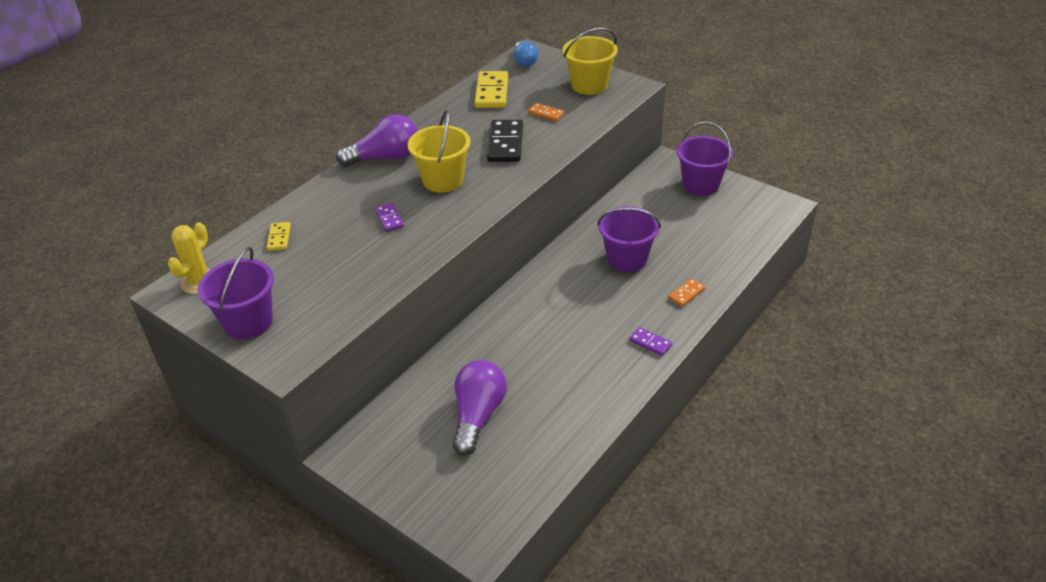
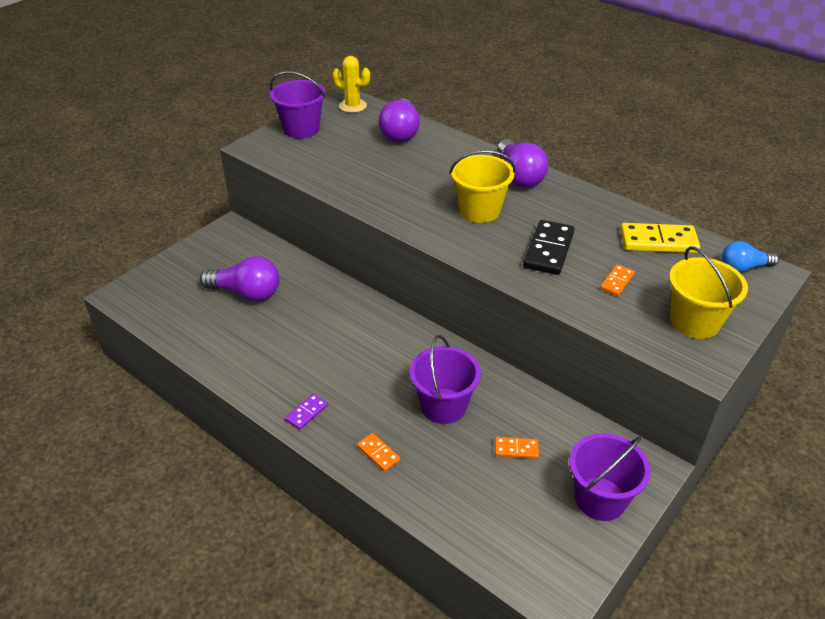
camera: 90 degrees right, 0 degrees up
yellow domino [267,222,291,250] -> purple light bulb [379,98,420,142]
purple domino [375,203,404,232] -> none
black domino [487,120,523,162] -> black domino turned 75 degrees counterclockwise [523,220,574,275]
none -> orange domino [495,437,539,459]

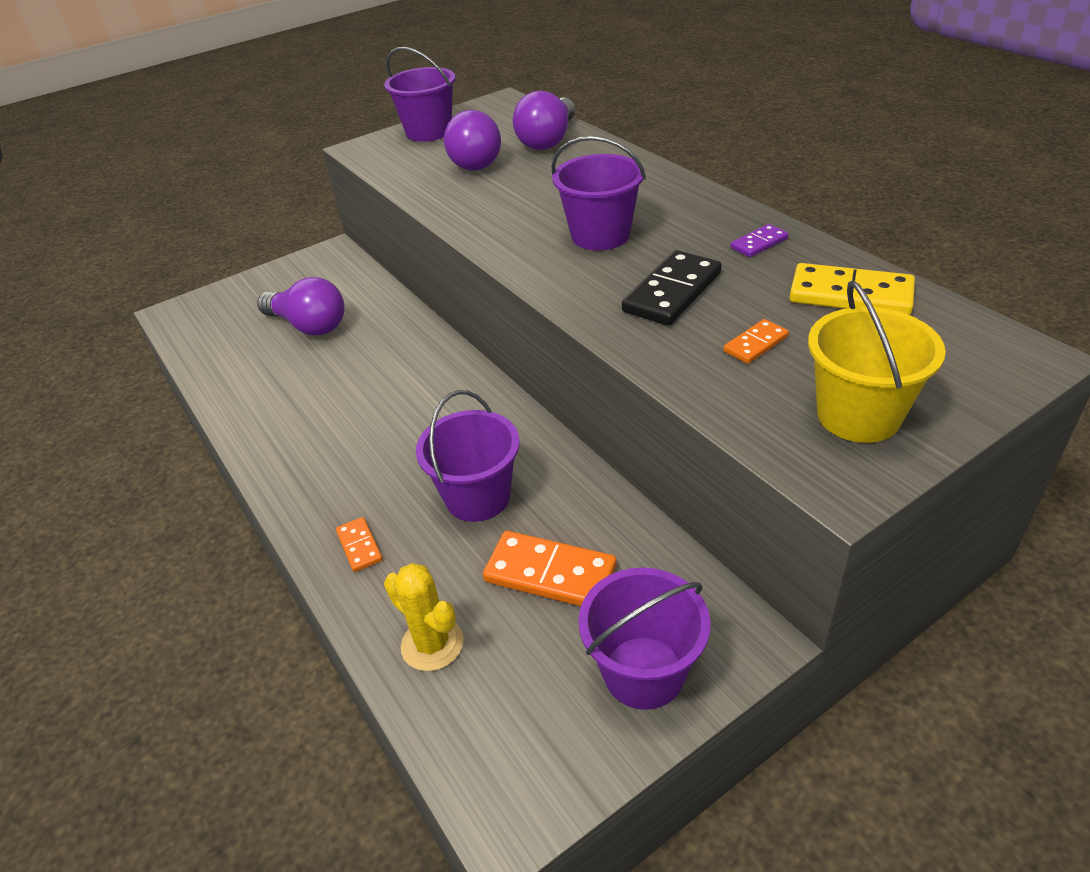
camera: 20 degrees right, 0 degrees up
purple domino [285,394,328,430] -> purple domino moved to [731,224,788,257]
yellow cactus [332,56,370,113] -> yellow cactus moved to [384,563,464,671]
yellow bucket [449,150,515,223] -> purple bucket [552,136,646,250]
orange domino [495,437,539,459] -> orange domino [483,531,617,606], size x1.88
purple light bulb [497,139,549,188] -> purple light bulb moved to [444,110,501,171]
blue light bulb [722,241,779,273] -> none

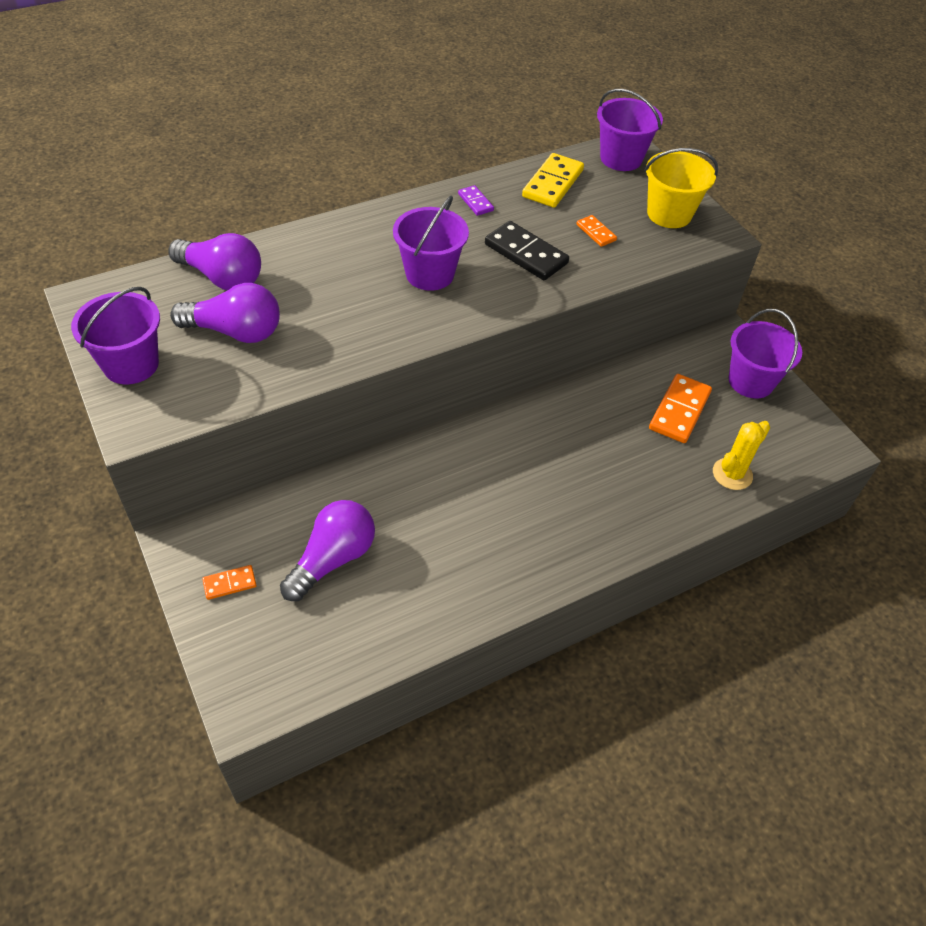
camera: 90 degrees left, 10 degrees up
orange domino [336,517,383,572] -> orange domino moved to [202,565,257,600]
purple bucket [416,390,520,522] -> purple bucket moved to [597,89,663,171]

